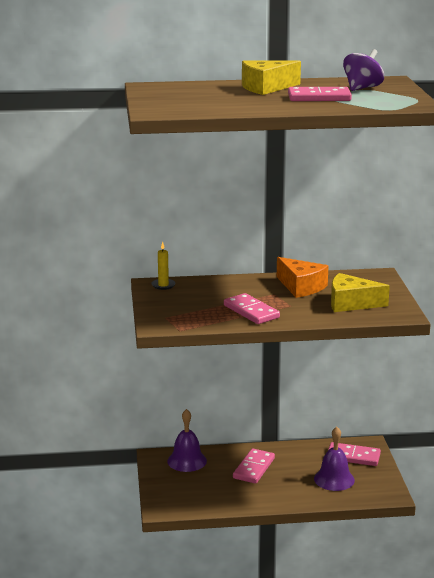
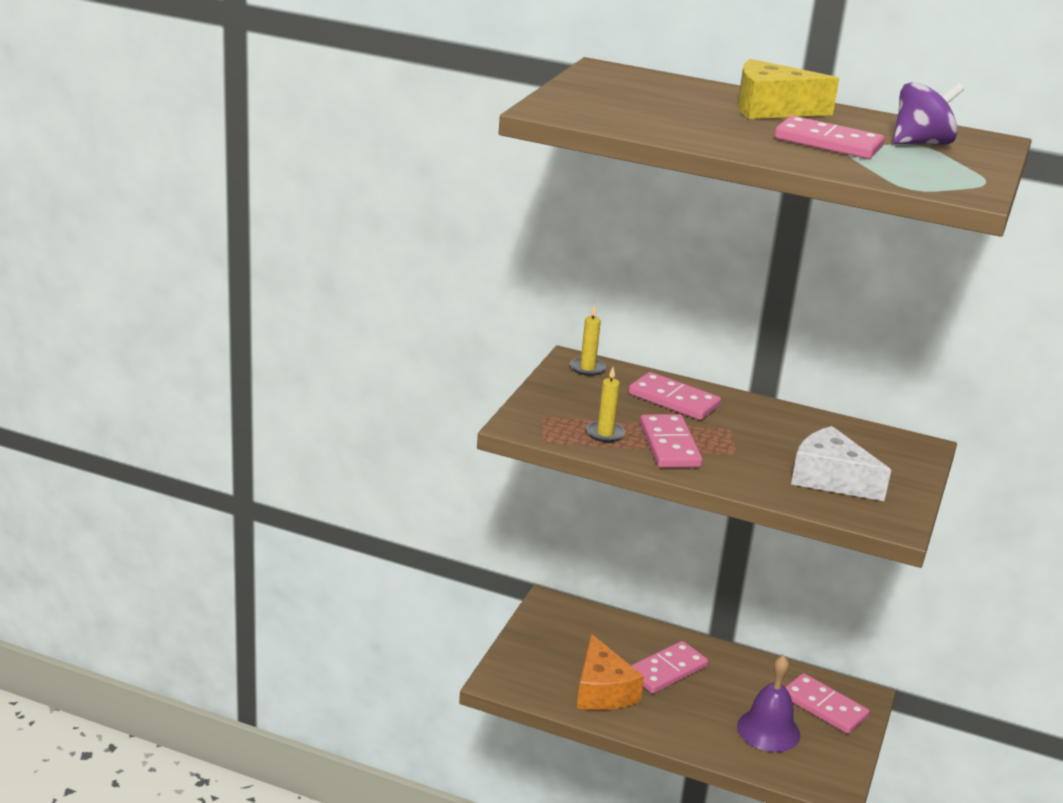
camera: 25 degrees right, 5 degrees up
purple bell [167,409,207,472] -> none
orange cheese [277,257,329,298] -> orange cheese moved to [577,634,644,710]
yellow cheese [331,273,390,312] -> white cheese [791,426,891,501]
none -> yellow candle [586,367,625,442]
none -> pink domino [629,372,721,420]

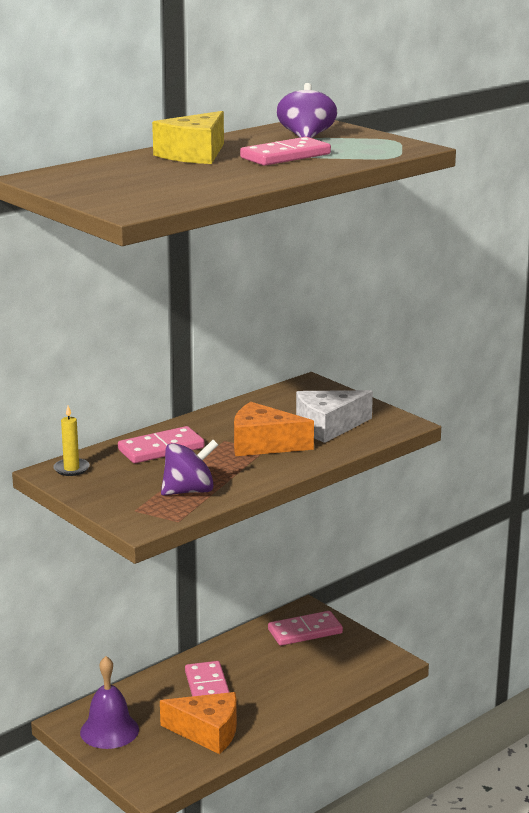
camera: 60 degrees left, 5 degrees down
yellow candle [586,367,625,442] -> purple spinning top [161,440,218,495]
pink domino [640,414,703,468] -> none
purple bell [737,655,800,752] -> purple bell moved to [80,656,139,749]
none -> orange cheese [234,402,314,456]

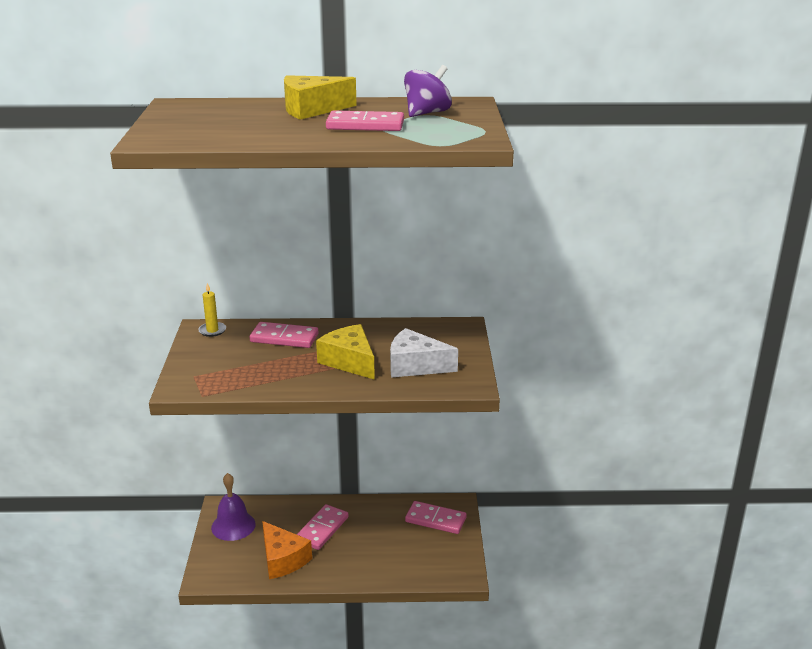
camera: 40 degrees right, 5 degrees up
purple spinning top [161,440,218,495] -> none
orange cheese [234,402,314,456] -> yellow cheese [316,324,375,380]

